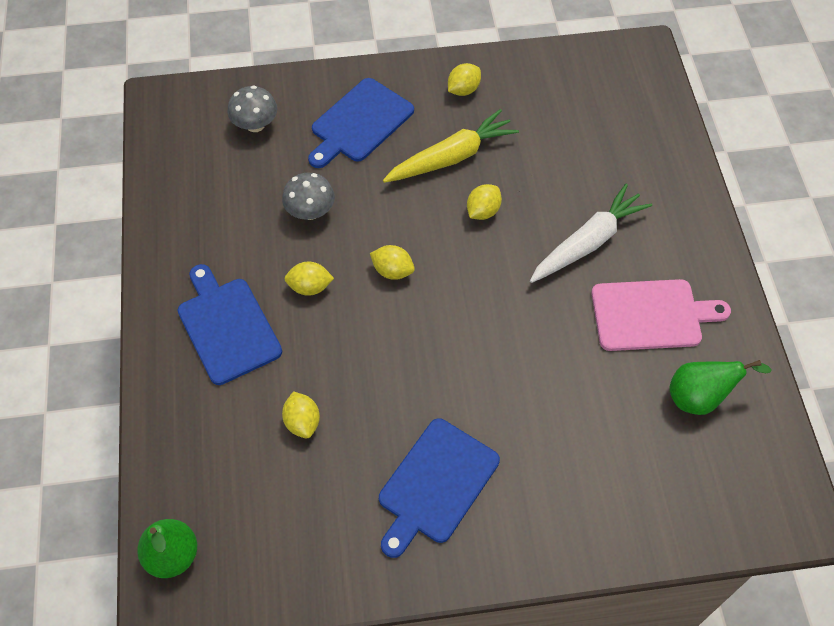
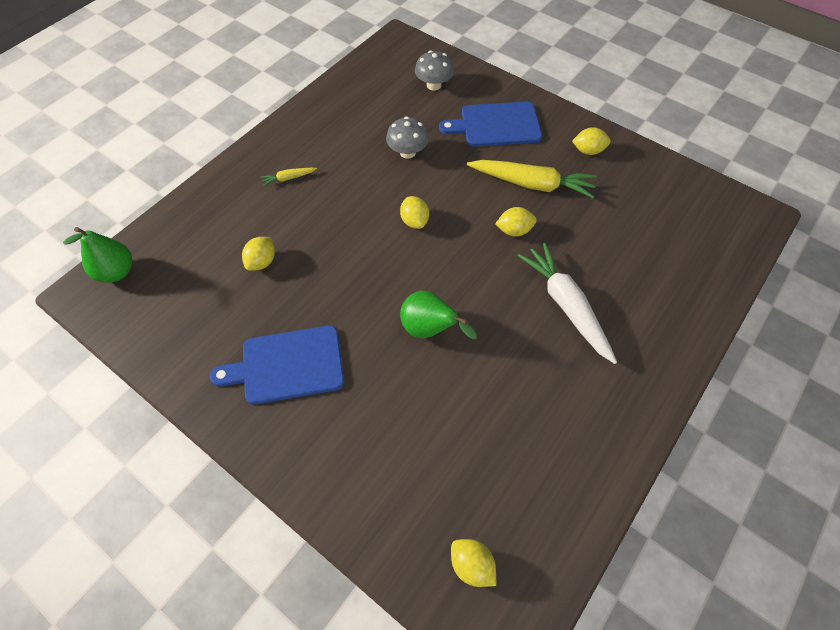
camera: 45 degrees right, 0 degrees up
blue cutting board [178,264,282,385] -> yellow carrot [260,168,317,186]
yellow lemon [284,261,334,296] -> yellow lemon moved to [451,539,496,587]
white carrot [530,184,652,283] -> white carrot turned 120 degrees counterclockwise [518,243,617,364]
pink cutting board [592,279,731,351] -> none
green pear [669,360,772,415] -> green pear moved to [400,291,477,339]

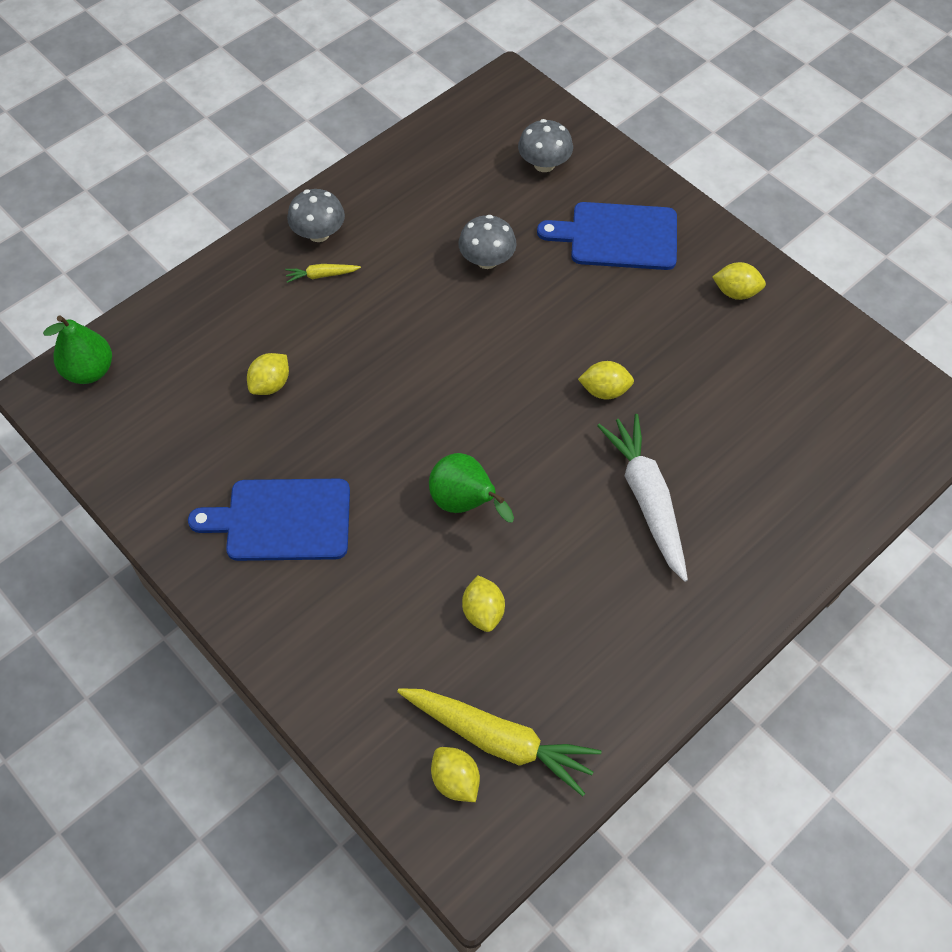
camera: 10 degrees right, 0 degrees up
yellow lemon [400,196,429,229] -> yellow lemon moved to [462,575,505,632]
yellow carrot [467,160,597,198] -> yellow carrot moved to [397,688,601,796]
none -> grey mushroom [287,189,345,242]

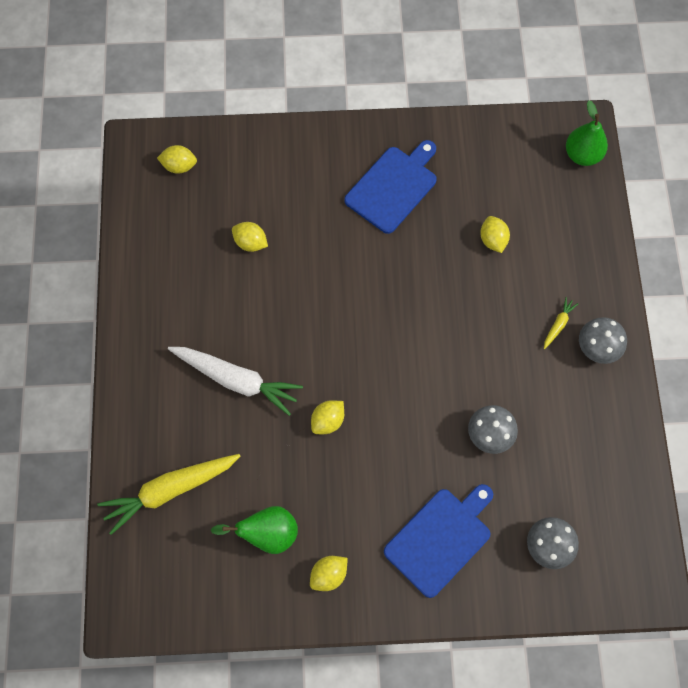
camera: 130 degrees right, 10 degrees up
yellow carrot [397,688,601,796] -> yellow carrot moved to [97,454,240,535]
green pear [429,453,514,523] -> green pear moved to [211,506,298,554]

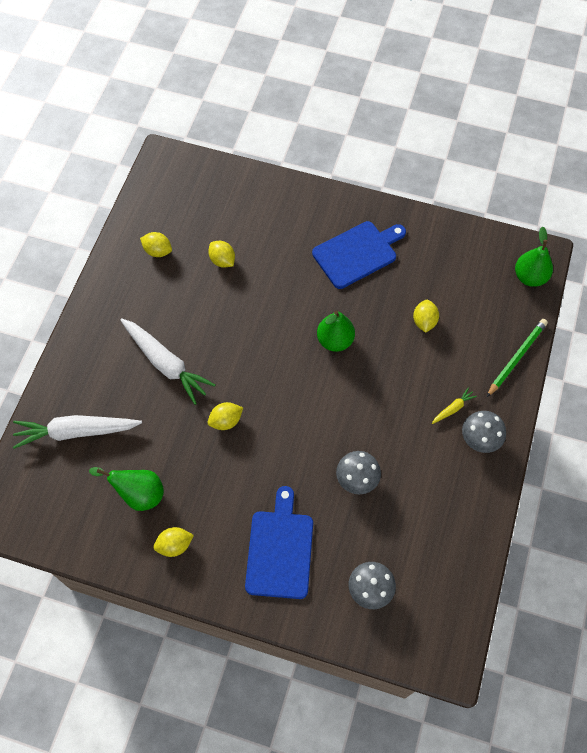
camera: 20 degrees right, 5 degrees down
yellow carrot [97,454,240,535] -> white carrot [13,415,142,449]
yellow lemon [157,145,197,174] -> yellow lemon moved to [140,232,172,257]
blue cutting board [384,484,493,598] -> blue cutting board turned 60 degrees counterclockwise [245,486,313,599]
none -> green pear [317,311,355,352]
none -> green pencil [487,319,548,397]

